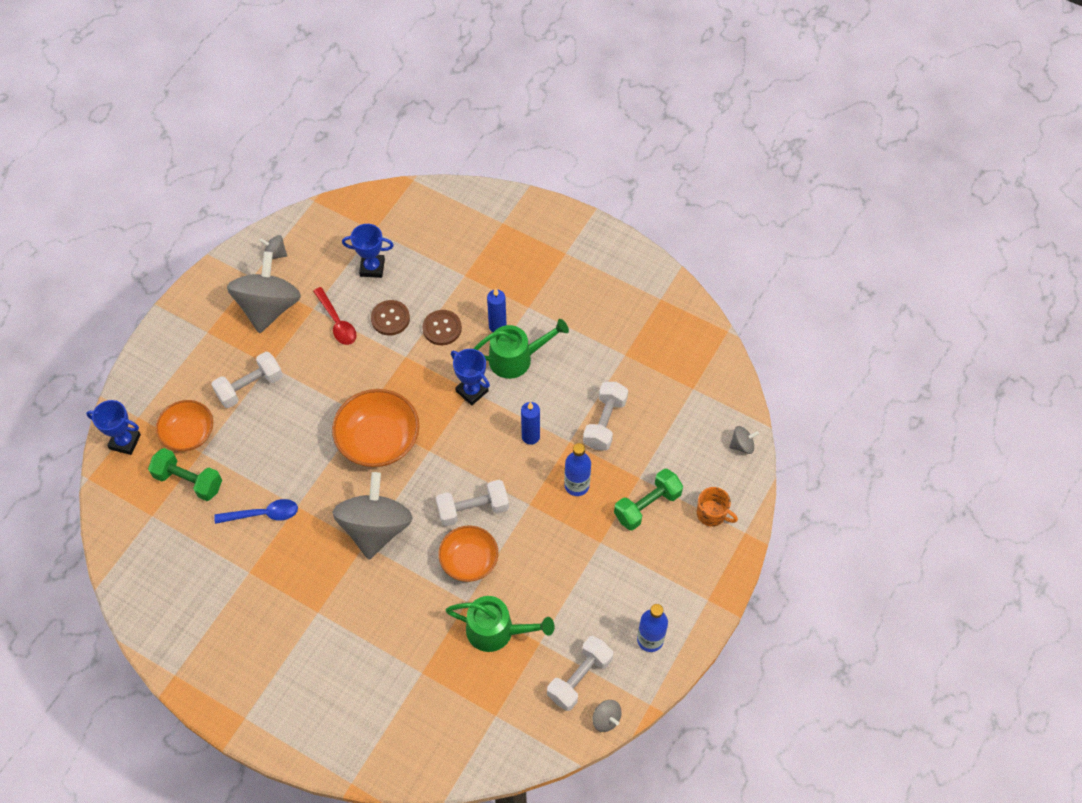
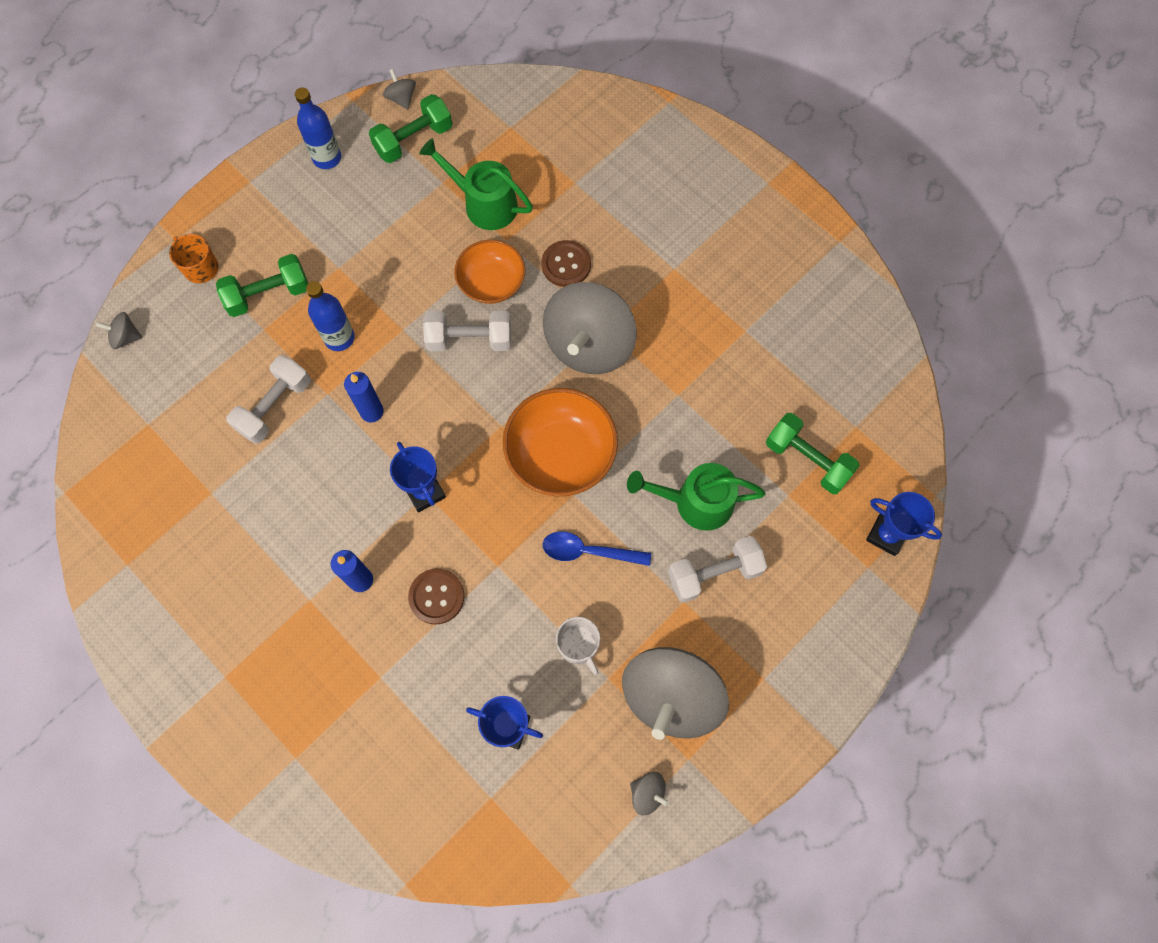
camera: 165 degrees left, 10 degrees up
orange bowl [156,400,213,451] -> none
blue spoon [214,499,298,524] -> blue spoon moved to [543,531,651,566]
red spoon [313,287,357,345] -> white mug [556,617,600,675]
brown button [371,300,410,335] -> brown button moved to [542,240,591,287]
green watering can [473,319,569,379] -> green watering can moved to [627,463,765,531]
white dumbbell [547,636,613,711] -> green dumbbell [369,94,452,163]

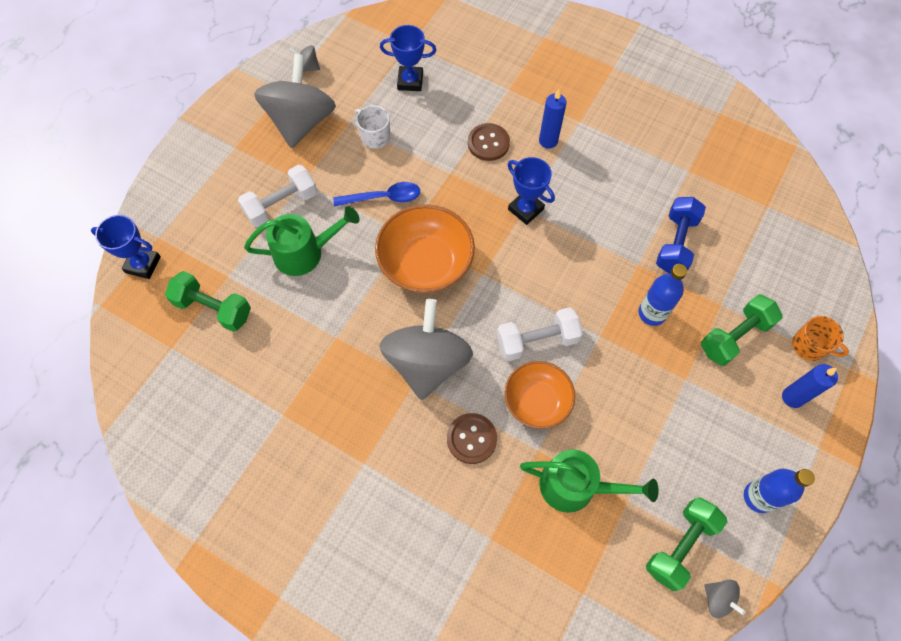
camera: 165 degrees right, 5 degrees down
grey spinning top [96,312,142,349] -> none
white dumbbell [227,355,311,444] -> blue dumbbell [656,197,706,274]
blue candle [344,372,383,422] -> blue candle moved to [782,364,838,408]

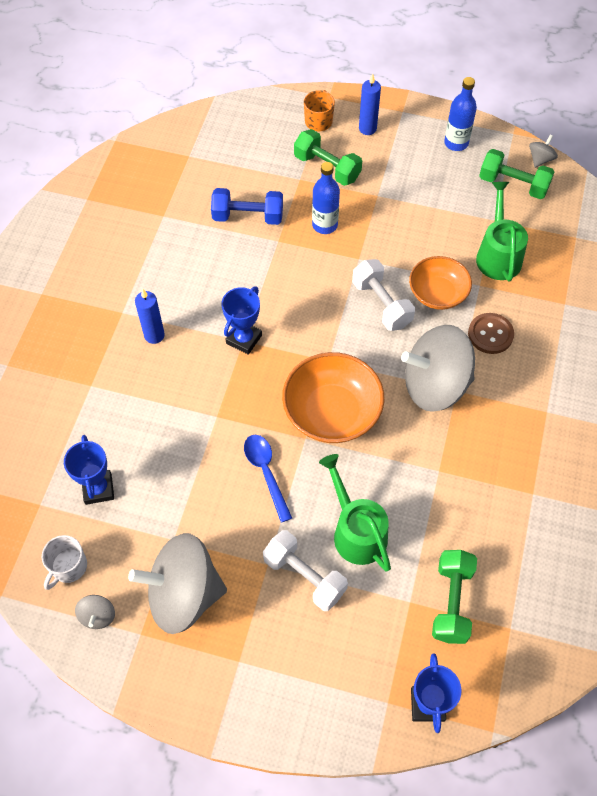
camera: 105 degrees left, 5 degrees down
white mug [355,105,390,149] -> white mug moved to [42,535,87,590]
brown button [468,123,510,161] -> none

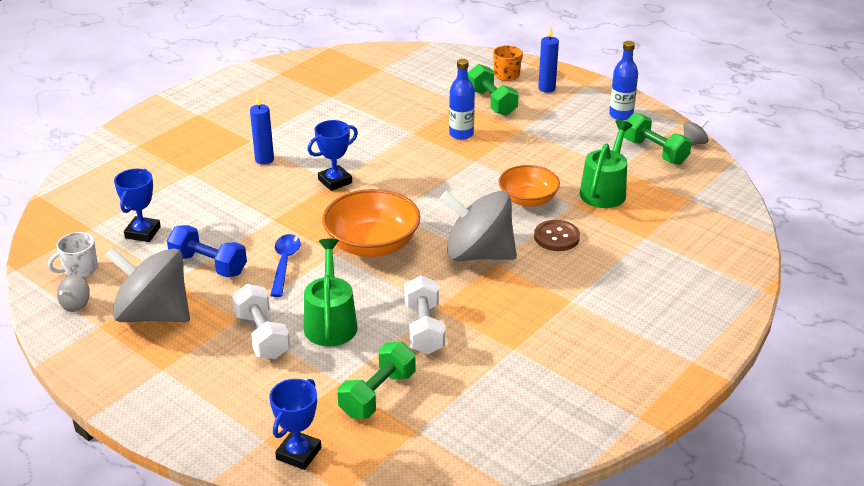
camera: 25 degrees right, 25 degrees down
blue dumbbell [211,188,283,225] -> blue dumbbell moved to [167,225,247,277]
white dumbbell [352,259,415,331] -> white dumbbell moved to [404,275,445,354]

